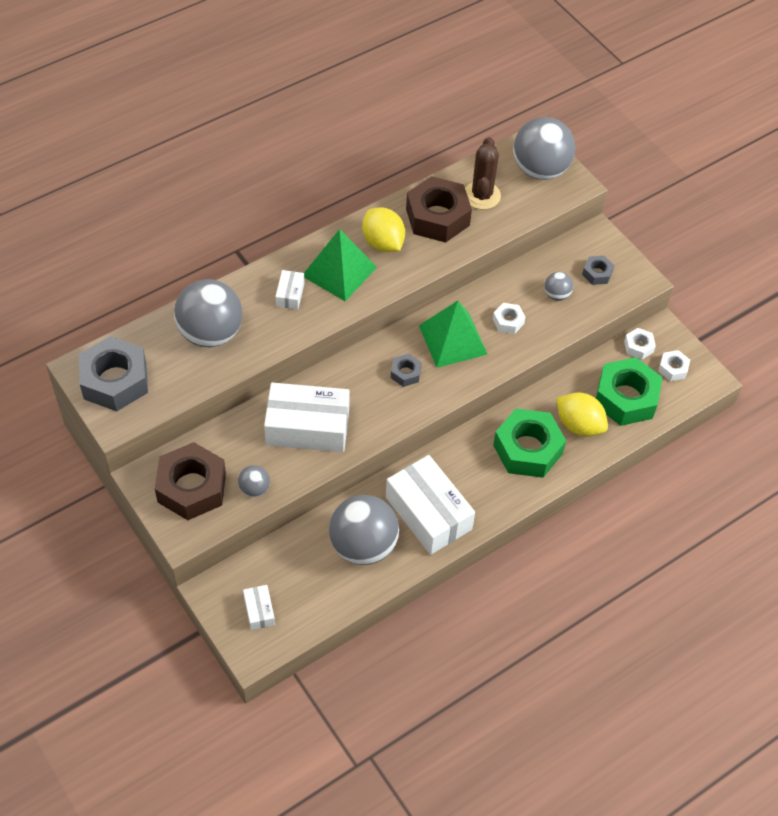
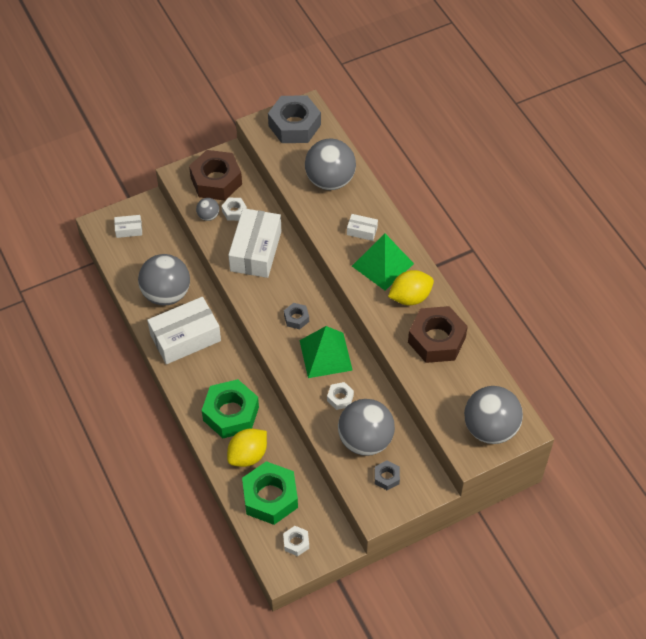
camera: 100 degrees right, 0 degrees up
brown cactus [465,137,501,209] -> none
grey ball [544,272,573,301] -> grey ball [338,399,395,456], size x2.19
white nut [624,328,656,360] -> white nut moved to [222,198,247,221]

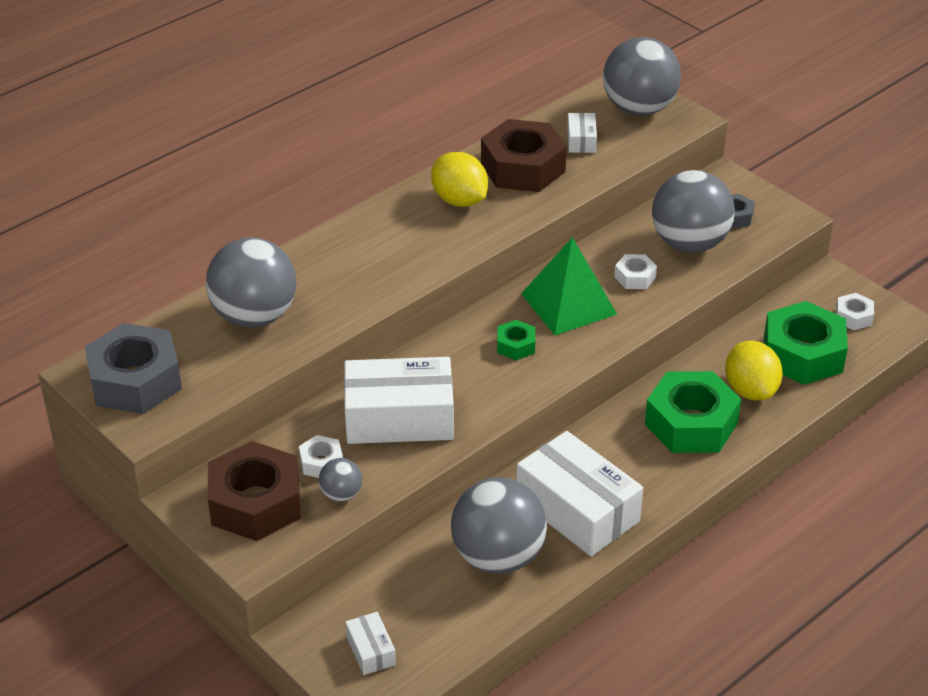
camera: 105 degrees left, 15 degrees down
yellow lemon [227,428,267,467] -> yellow lemon turned 45 degrees clockwise [725,341,783,401]
grey nut [284,303,309,329] -> green nut [497,320,535,360]
white box [347,214,378,241] -> white box moved to [567,113,597,153]
green pyramid [352,233,414,291] -> none

